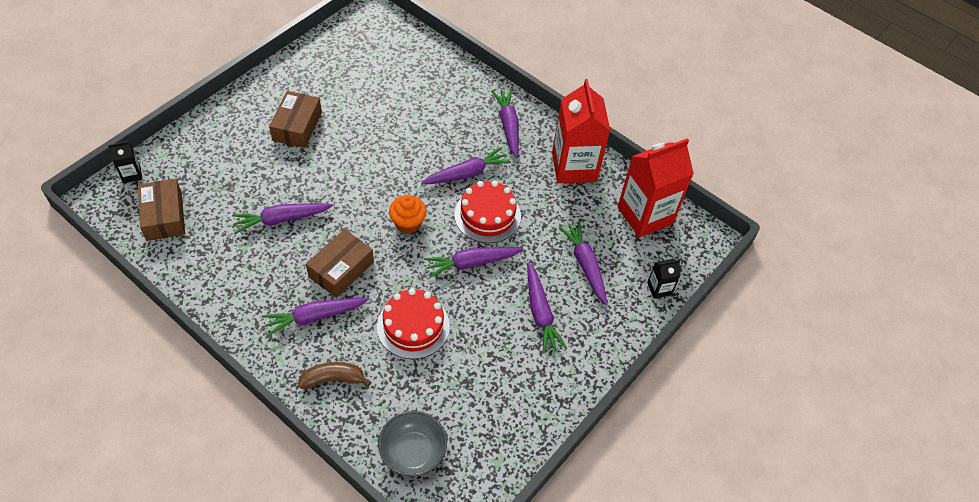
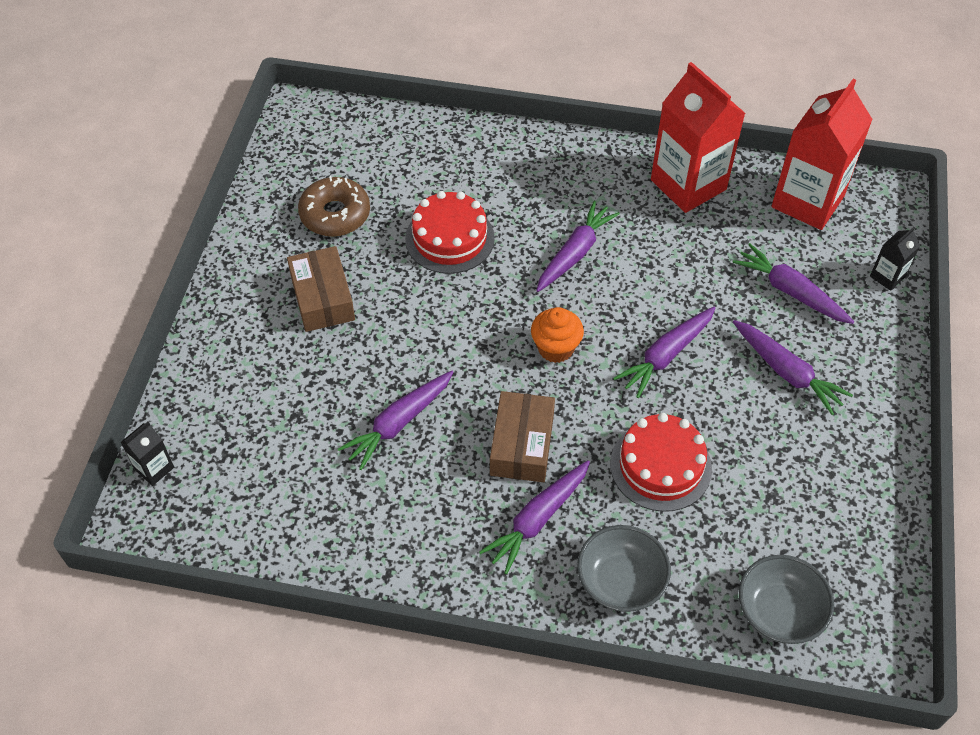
camera: 25 degrees left, 0 degrees up
brown box [138,179,185,241] -> none
brown banana [298,362,371,389] -> grey bowl [577,525,671,612]
red cake [454,181,521,243] -> red cake moved to [405,191,495,274]
purple carrot [491,89,519,158] -> none
none -> brown donut [298,176,370,236]

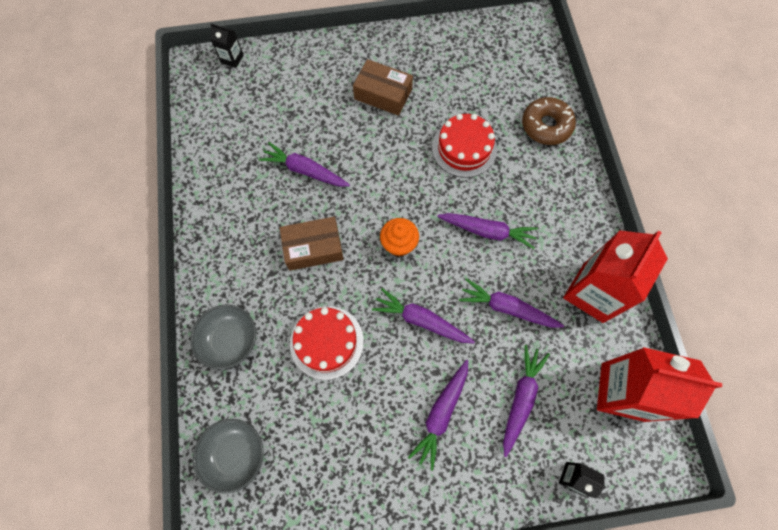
camera: 70 degrees right, 15 degrees up
brown box [287,246,355,332] -> brown box turned 60 degrees clockwise [353,59,413,116]
brown donut [298,176,370,236] -> brown donut moved to [522,97,576,145]
purple carrot [479,460,590,574] -> purple carrot moved to [459,278,564,327]

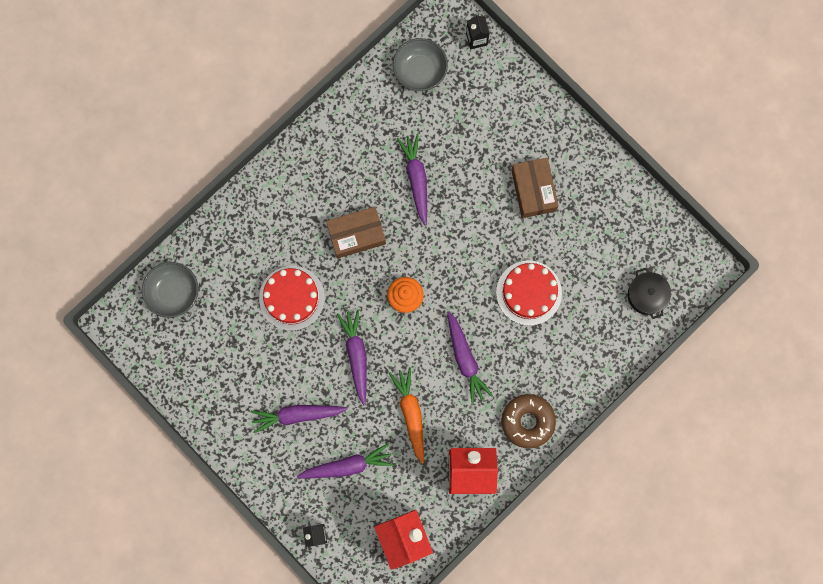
camera: 55 degrees right, 10 degrees up
grey bowl [190,305,256,370] -> grey bowl moved to [393,38,448,91]
brown box [280,217,344,271] -> brown box turned 60 degrees counterclockwise [326,207,386,259]
purple carrot [459,278,564,327] -> orange carrot [389,367,424,464]
brown donut [522,97,576,145] -> brown donut moved to [502,394,556,448]
none -> black pot [628,268,671,319]

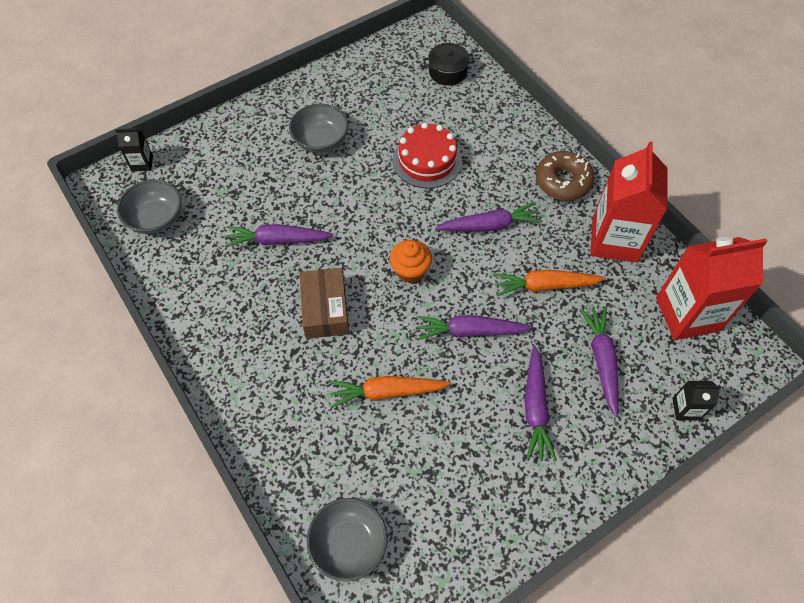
camera: 80 degrees left, 20 degrees down
red cake [259,266,325,331] -> orange carrot [329,376,451,408]
brown box [511,158,559,218] -> grey bowl [289,104,348,153]

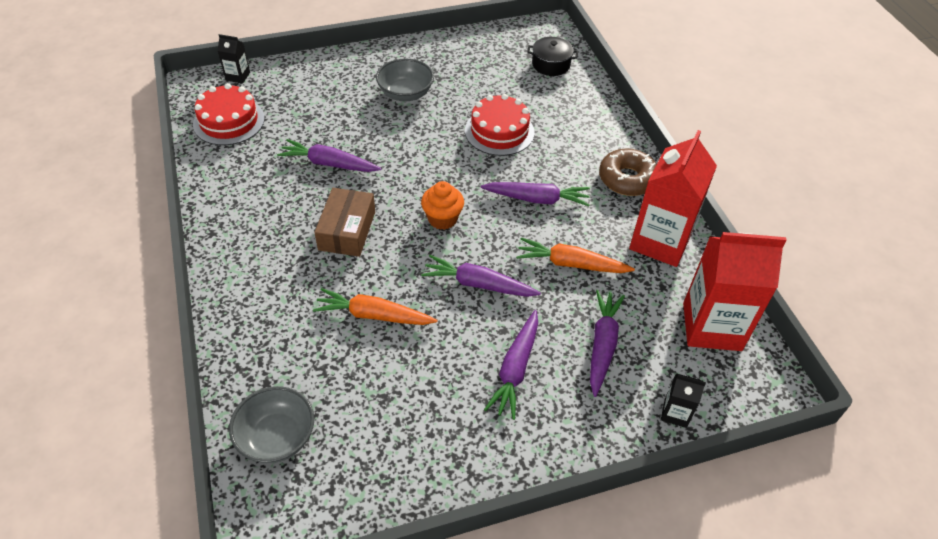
camera: 15 degrees right, 10 degrees down
grey bowl [117,180,181,234] -> red cake [193,83,265,145]

